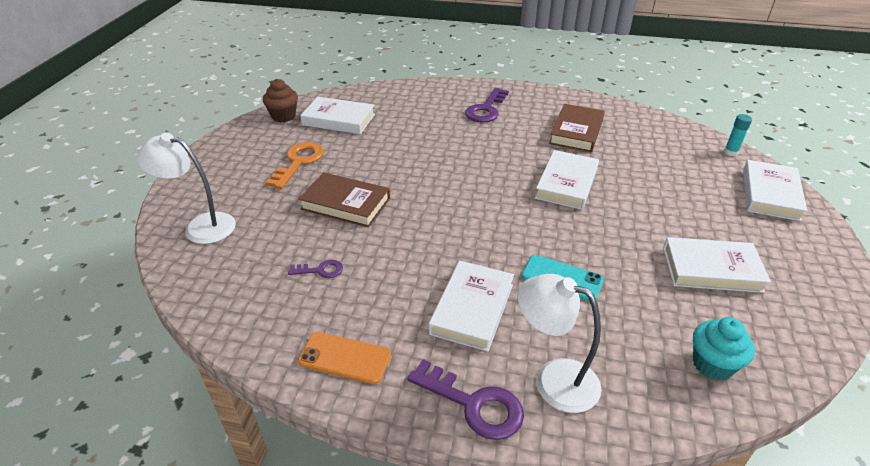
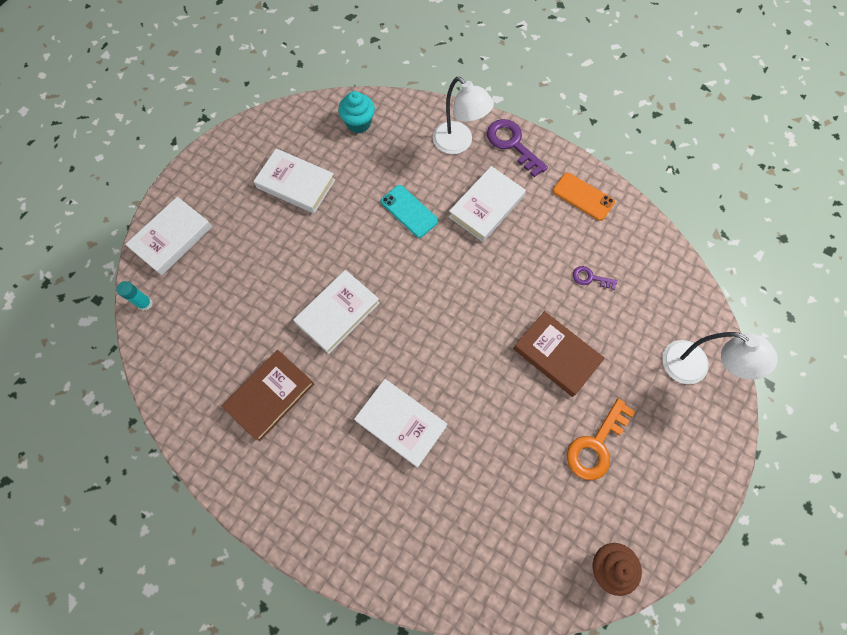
camera: 160 degrees left, 30 degrees up
white book [300,97,375,134] -> white book moved to [354,379,447,468]
purple key [465,88,509,123] -> none

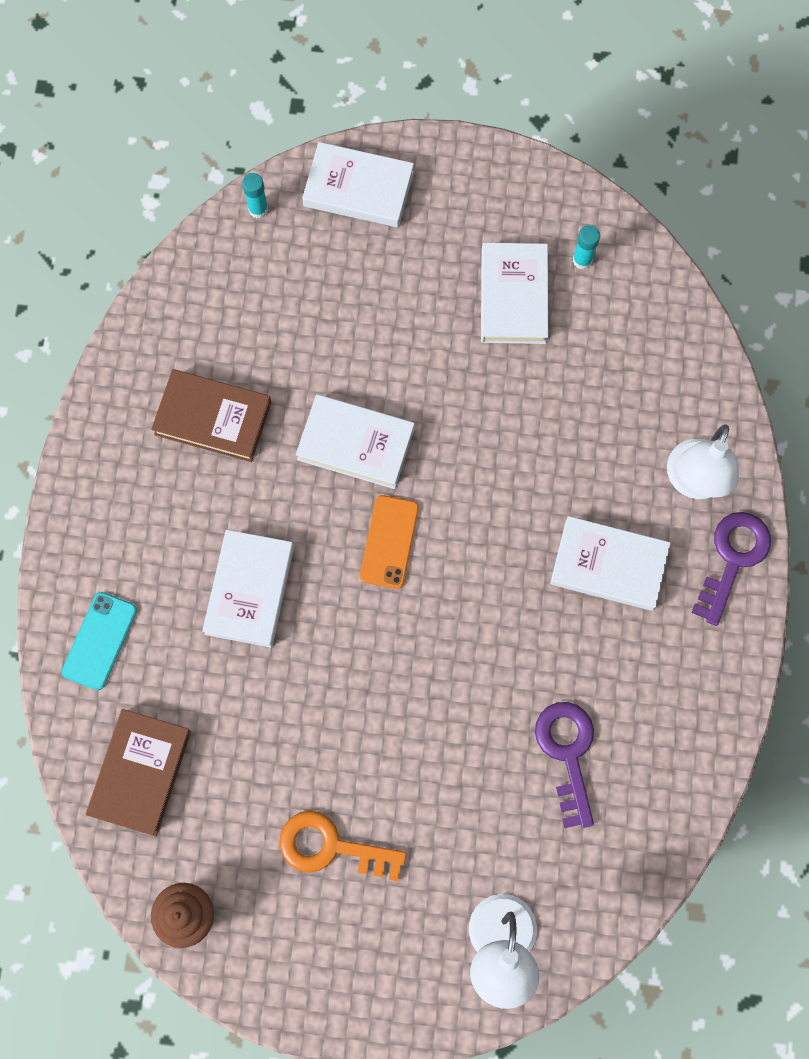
camera: 65 degrees right, 5 degrees up
turquoise cupcake [338,91,375,133] -> none
turquoise phone [381,185,438,238] -> turquoise phone moved to [62,592,137,690]
brown book [513,311,605,397] -> brown book moved to [86,709,191,836]
orange phone [553,173,615,221] -> orange phone moved to [360,495,419,589]
purple key [573,266,617,290] -> purple key [535,702,594,828], size x1.84
none -> turquoise glue stick [573,225,600,269]

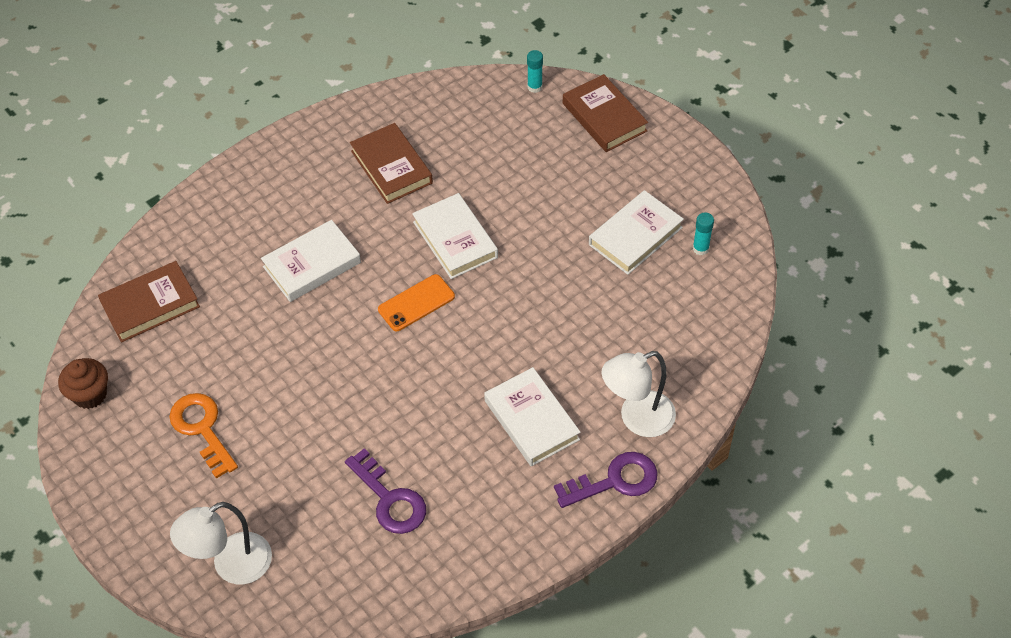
camera: 45 degrees right, 20 degrees down
turquoise phone [62,592,137,690] -> none
white book [302,142,414,228] -> brown book [563,74,648,152]
purple key [535,702,594,828] -> purple key turned 105 degrees clockwise [345,448,426,534]

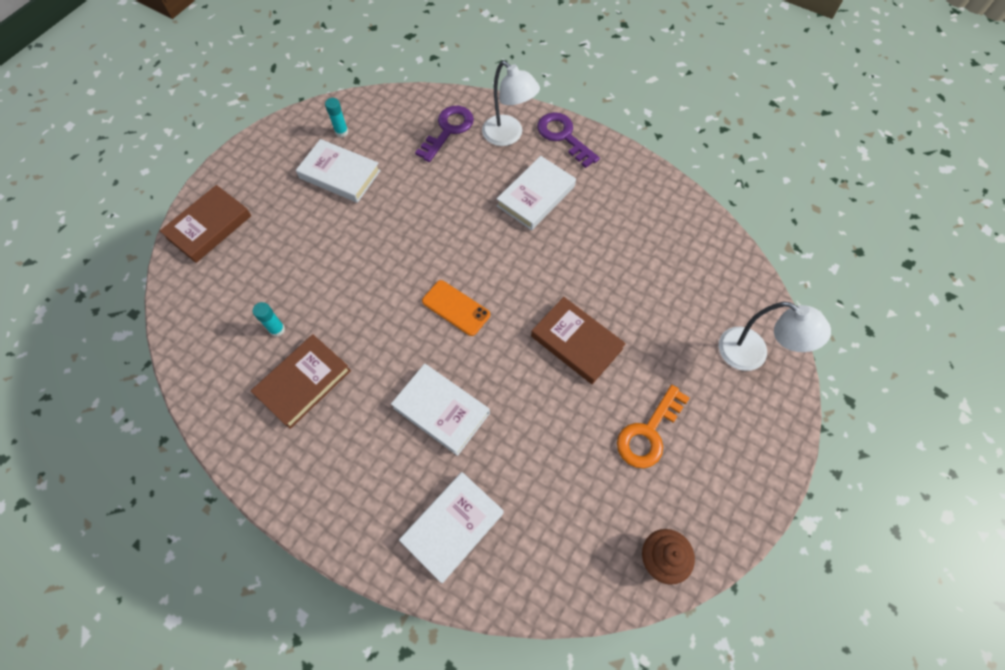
camera: 110 degrees left, 10 degrees up
brown book [98,261,200,342] -> brown book moved to [531,297,626,384]
purple key [345,448,426,534] -> purple key moved to [415,106,474,162]
white book [412,193,498,279] -> white book moved to [399,472,504,583]
turquoise glue stick [527,50,543,93] -> turquoise glue stick moved to [253,302,285,337]

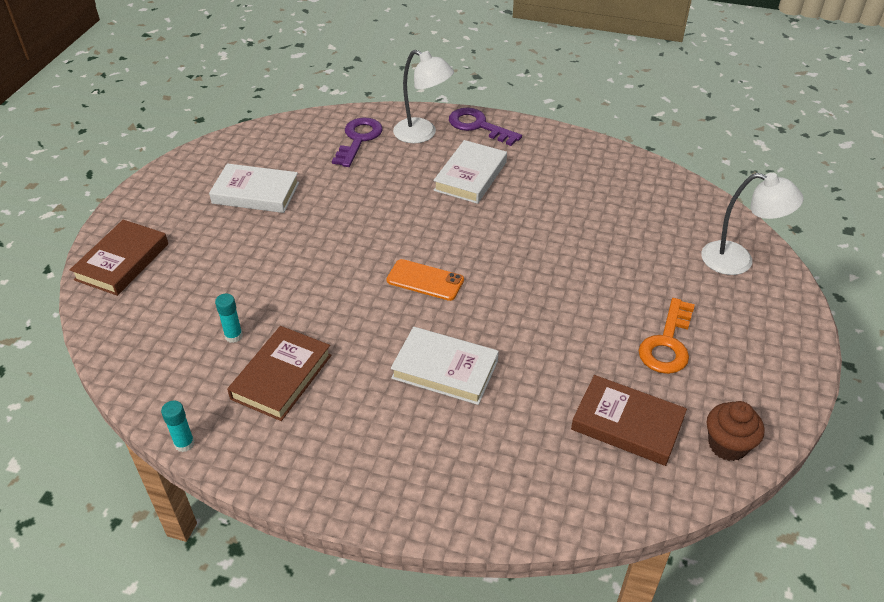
camera: 15 degrees left, 20 degrees down
turquoise glue stick [325,98,348,137] -> turquoise glue stick moved to [161,401,195,452]
white book [399,472,504,583] -> none
brown book [531,297,626,384] -> brown book moved to [571,375,687,466]

